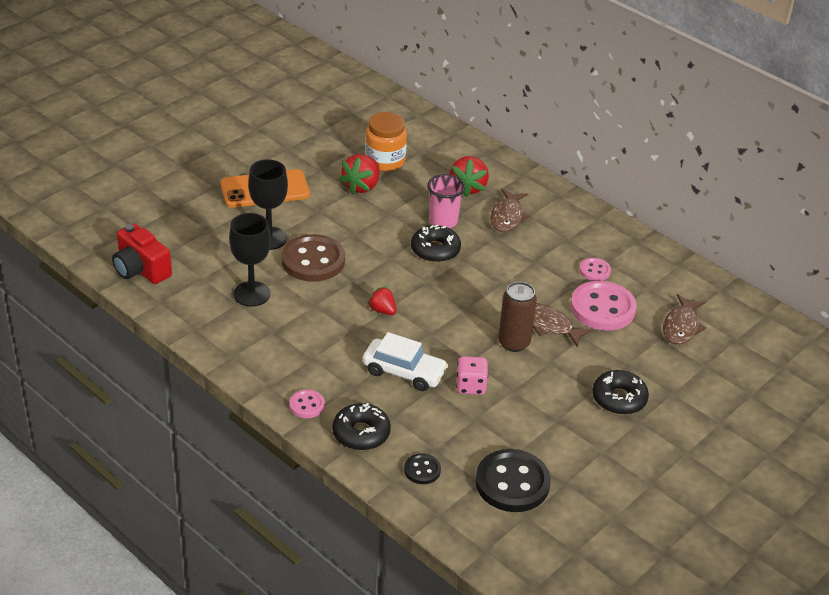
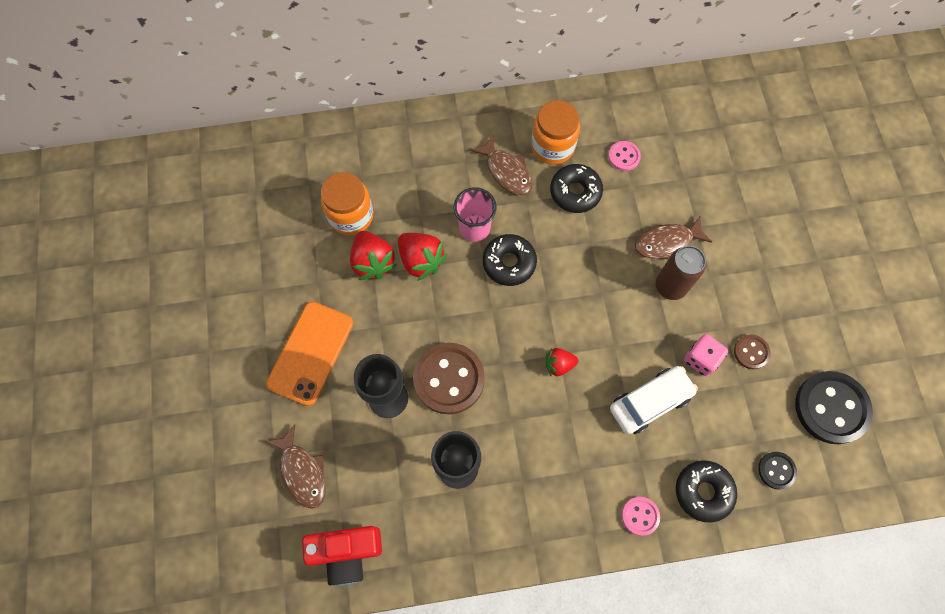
camera: 50 degrees left, 30 degrees up
red strawberry [450,156,489,197] -> red strawberry moved to [398,233,447,281]
pink button [571,281,637,331] -> none
black donut [592,370,649,415] -> black donut moved to [550,164,603,213]
brown fish [663,294,706,345] -> brown fish moved to [265,425,326,509]
none -> orange jar [531,100,580,165]
none -> brown button [734,335,771,369]

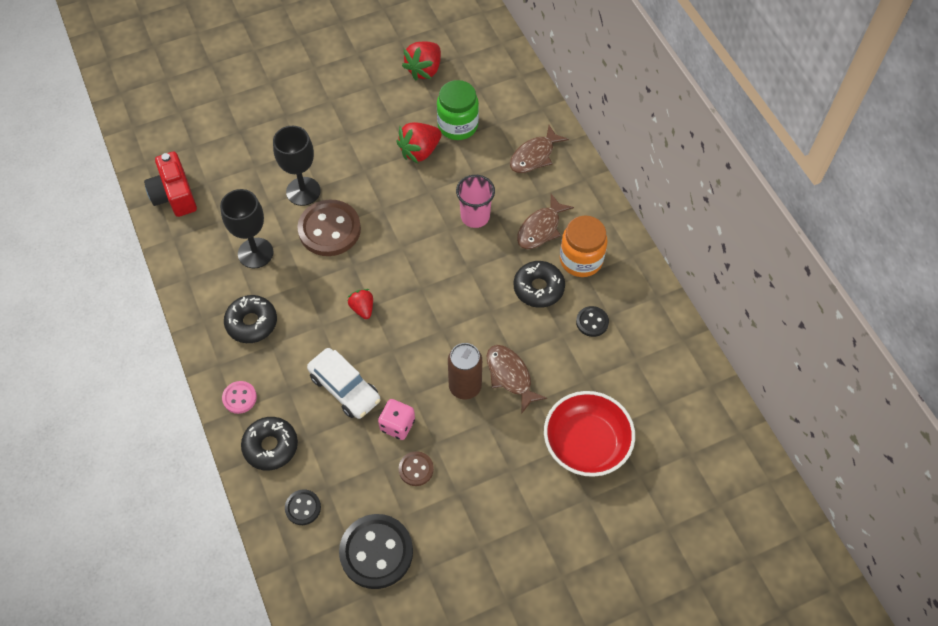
camera: 75 degrees right, 10 degrees down
brown fish [265,425,326,509] -> brown fish moved to [510,125,569,173]
orange phone [266,302,353,406] -> none
orange jar [321,172,373,235] -> green jar [437,80,479,140]
red strawberry [398,233,447,281] -> red strawberry moved to [402,41,441,81]
black donut [483,234,537,286] -> black donut moved to [224,295,277,343]
pink button [608,141,641,171] -> black button [576,306,609,337]
none -> red bowl [544,391,635,477]

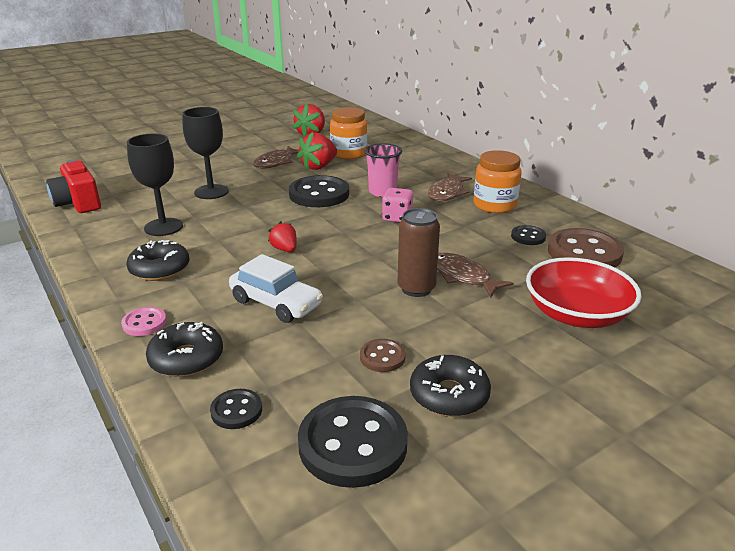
camera: 10 degrees left, 30 degrees down
brown button [297,200,361,256] -> brown button moved to [548,228,624,267]
pink dice [378,399,415,440] -> pink dice moved to [382,188,413,222]
green jar [437,80,479,140] -> orange jar [330,107,367,159]
brown fish [510,125,569,173] -> brown fish moved to [253,146,299,168]
black donut [513,261,565,308] -> black donut moved to [410,355,491,417]
none -> black button [289,175,349,207]

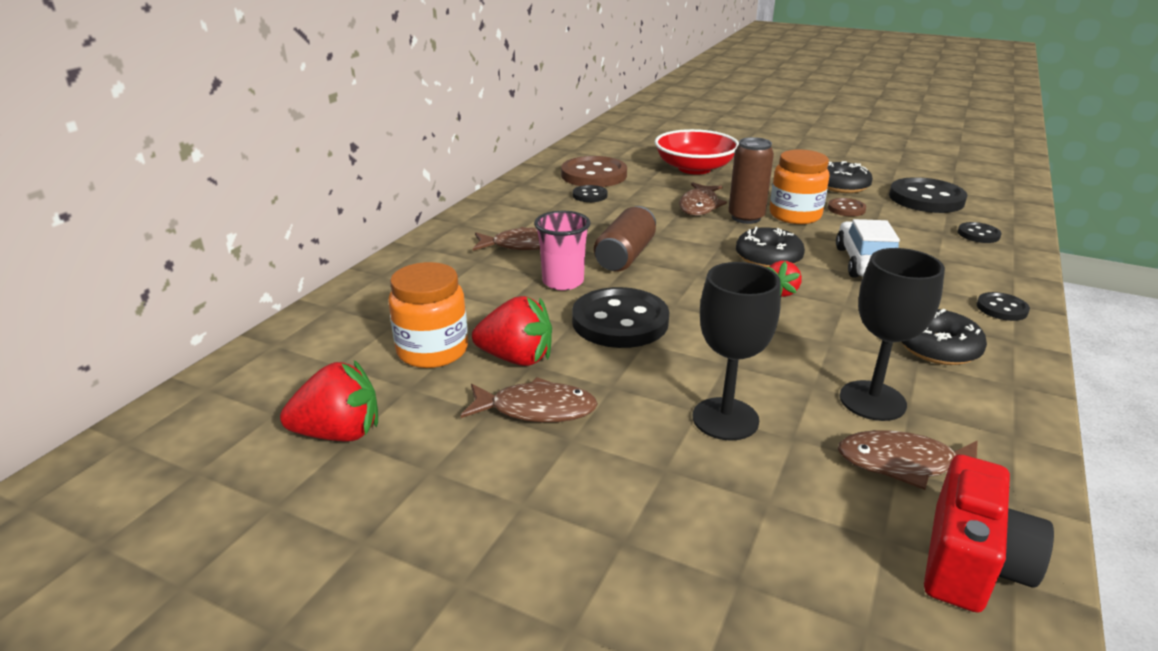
camera: 120 degrees left, 0 degrees up
pink button [121,307,166,336] -> black button [977,292,1030,321]
black donut [146,322,223,377] -> black donut moved to [736,227,805,268]
pink dice [382,188,413,222] -> brown can [594,206,656,271]
orange jar [473,150,522,213] -> orange jar moved to [770,149,830,224]
none -> brown fish [838,430,978,490]

